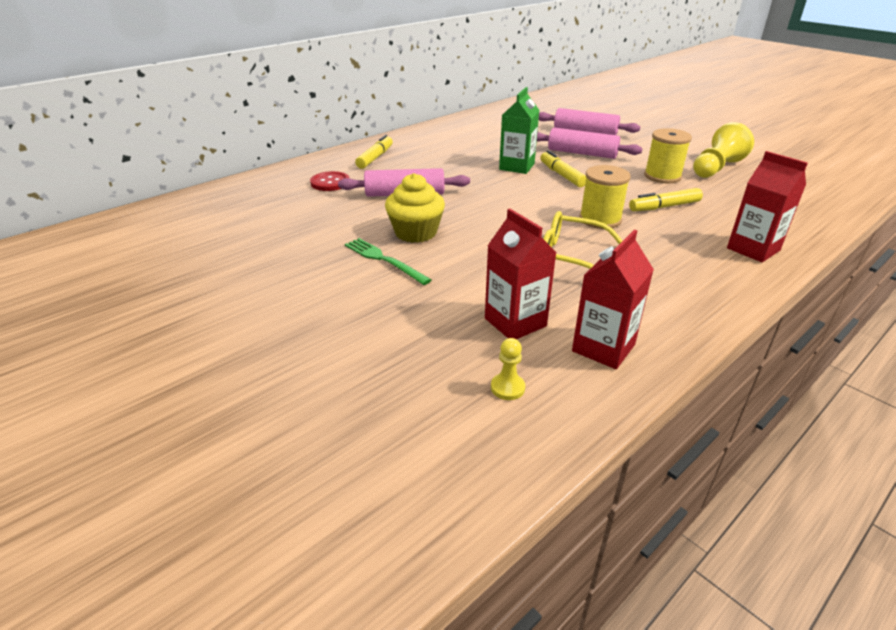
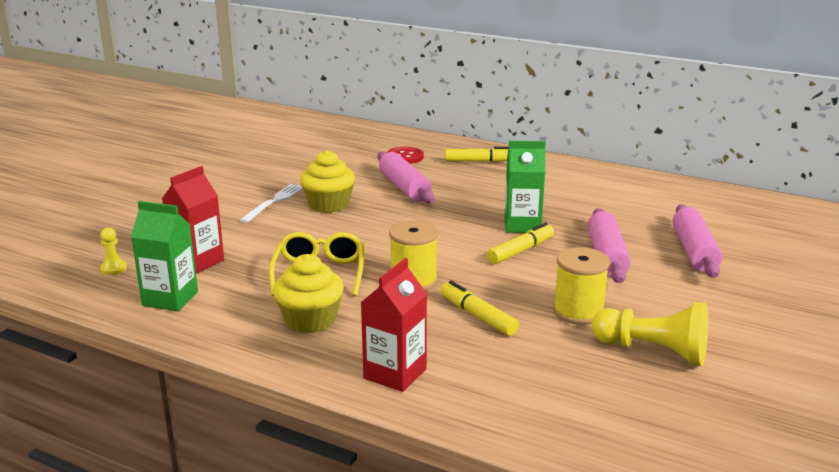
camera: 70 degrees right, 10 degrees down
green fork [345,238,431,285] -> white fork [239,184,303,223]
red carton [572,230,654,369] -> green carton [131,201,198,311]
none -> yellow cupcake [273,254,344,333]

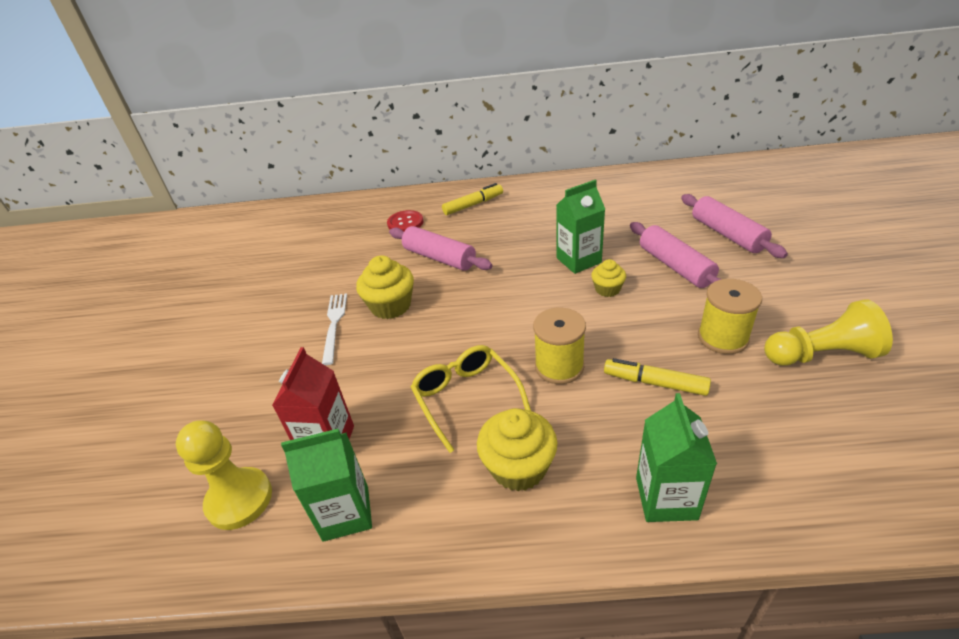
camera: 25 degrees left, 15 degrees up
yellow pawn [100,227,127,275] -> yellow pawn [176,420,272,530], size x2.07
red carton [361,258,427,392] -> green carton [636,393,717,522]
yellow marker [487,222,554,264] -> yellow cupcake [591,259,626,297]

